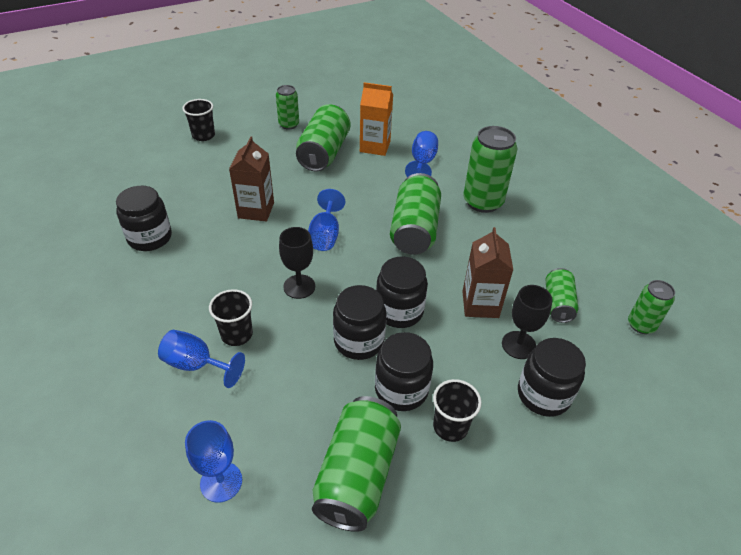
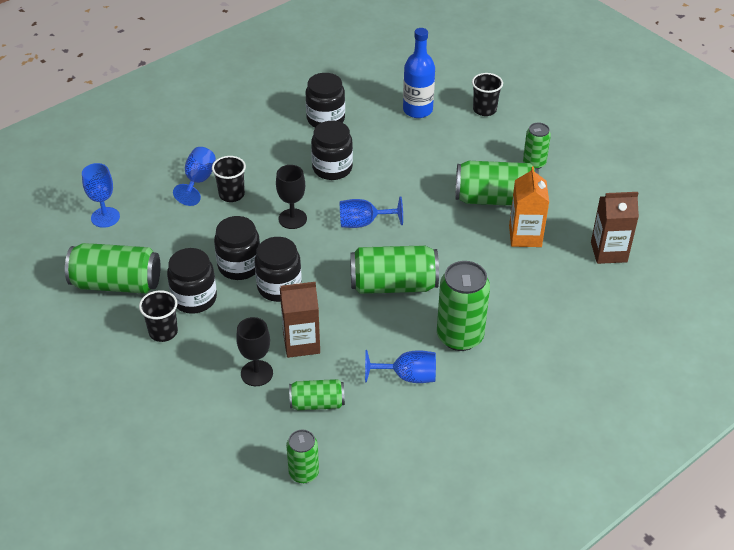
camera: 80 degrees right, 0 degrees up
brown carton [229,136,274,221] -> brown carton moved to [591,192,639,264]
blue goblet [405,131,438,177] -> blue goblet moved to [365,350,436,383]
black jar [518,338,586,417] -> black jar moved to [311,121,353,180]
none -> blue bottle [403,28,435,118]

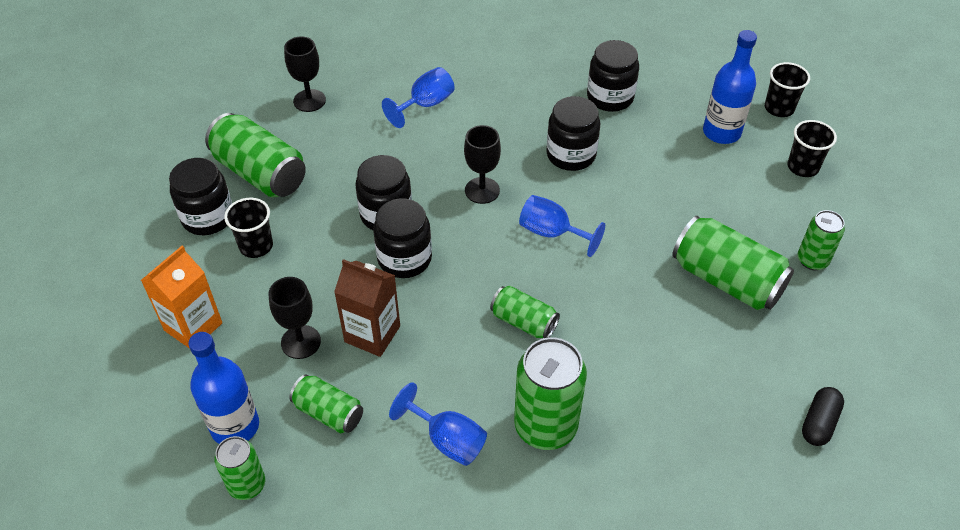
camera: 35 degrees right, 5 degrees up
blue goblet [82,163,120,228] -> black goblet [284,36,326,112]
black jar [167,248,217,314] -> black jar moved to [169,158,232,235]
black cup [212,156,246,202] -> black cup moved to [765,62,810,117]
green can [350,245,439,294] -> green can [490,286,560,338], size x0.58
orange carton [509,166,549,247] -> orange carton moved to [141,246,222,349]
brown carton [591,192,639,264] -> black capsule [802,387,844,446]
none -> blue bottle [188,332,259,444]

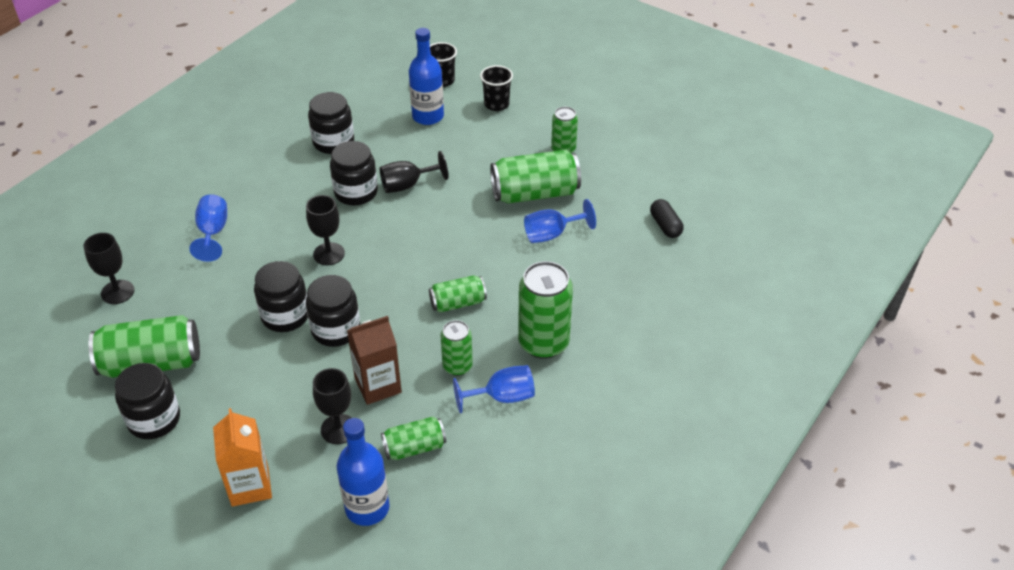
camera: 50 degrees left, 5 degrees down
green can [214,436,265,500] -> green can moved to [441,320,473,376]
black cup [224,198,273,258] -> none
blue goblet [519,195,605,257] -> blue goblet moved to [524,199,596,243]
none -> black goblet [380,151,448,193]

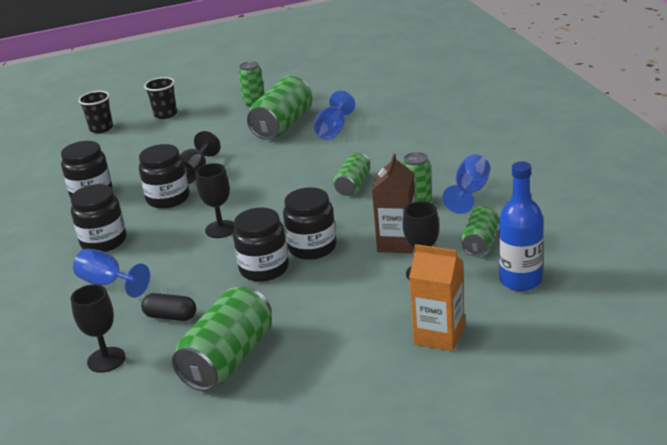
camera: 50 degrees left, 15 degrees down
black jar [115,363,180,439] -> black jar moved to [71,184,126,252]
blue bottle [409,28,444,125] -> none
green can [518,261,573,359] -> none
black capsule [650,199,683,238] -> black capsule moved to [141,293,196,321]

